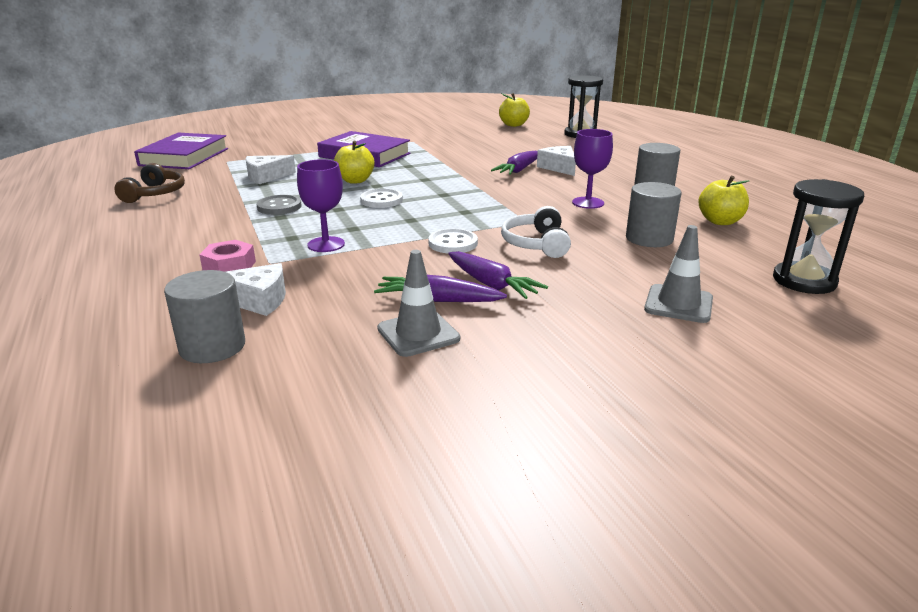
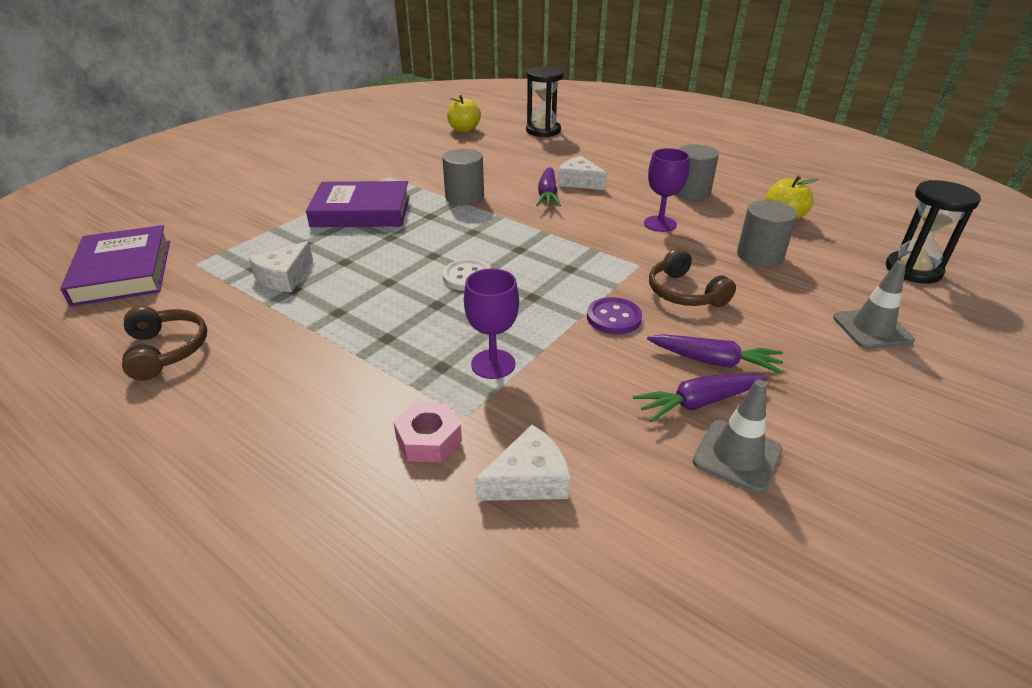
camera: 30 degrees left, 10 degrees up
grey cylinder [164,270,245,363] -> grey cylinder moved to [442,149,484,205]
grey button [257,195,301,215] -> none
yellow apple [334,141,375,184] -> none
white button [428,229,478,253] -> purple button [587,297,642,334]
white headphones [501,206,571,258] -> brown headphones [649,248,736,307]

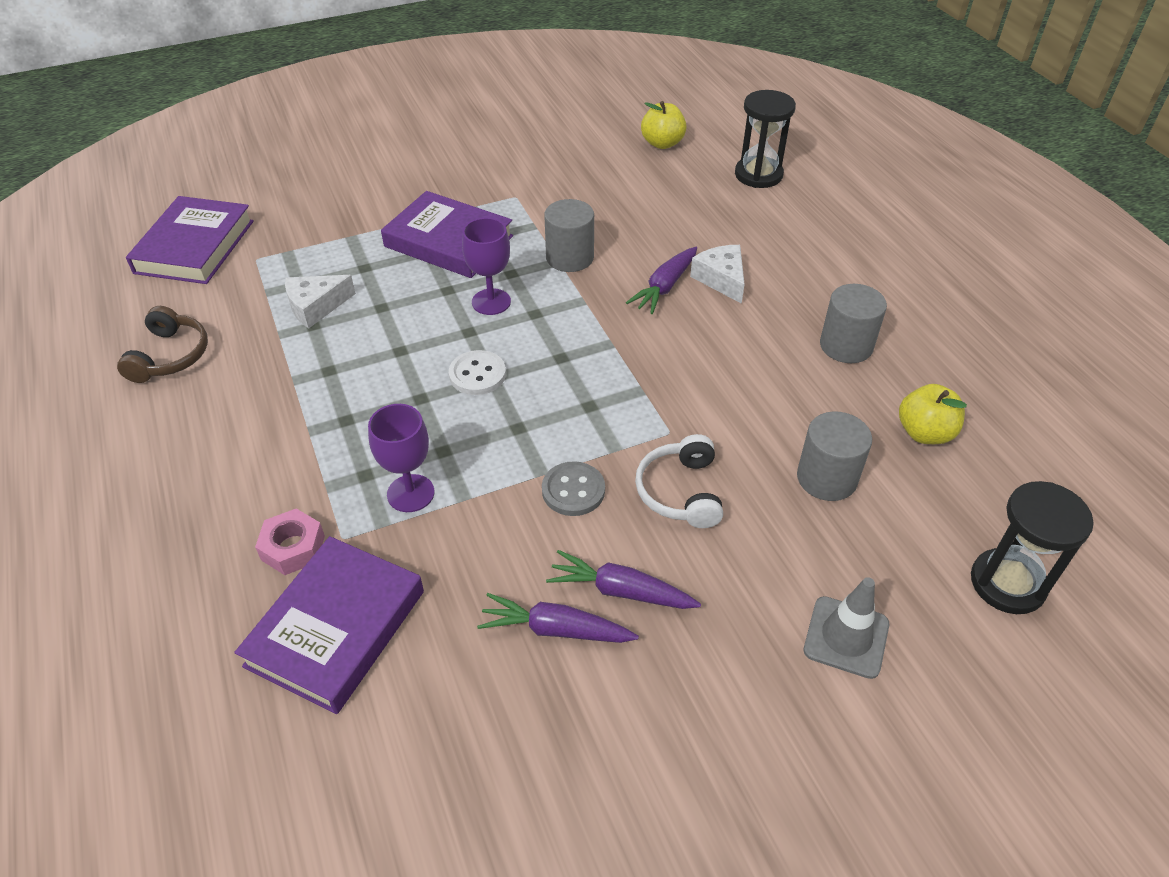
camera: 30 degrees right, 10 degrees up
white cheese [475,425,570,501] -> purple book [234,536,424,714]
purple button [587,297,642,334] -> grey button [542,461,605,516]
purple goblet [644,148,690,232] -> purple goblet moved to [462,218,511,315]
purple carrot [647,334,783,374] -> purple carrot turned 150 degrees clockwise [546,550,701,609]
brown headphones [649,248,736,307] -> white headphones [635,434,723,528]
grey traffic cone [693,380,782,493] -> none

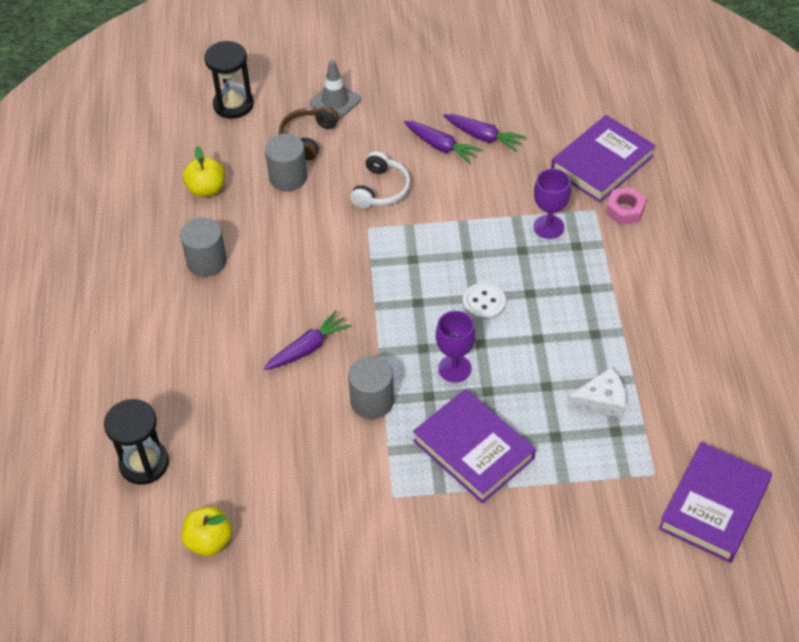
camera: 160 degrees left, 5 degrees up
brown headphones [117,306,208,383] -> brown headphones moved to [279,106,339,161]
grey button [542,461,605,516] -> none
white cheese [690,245,745,304] -> none

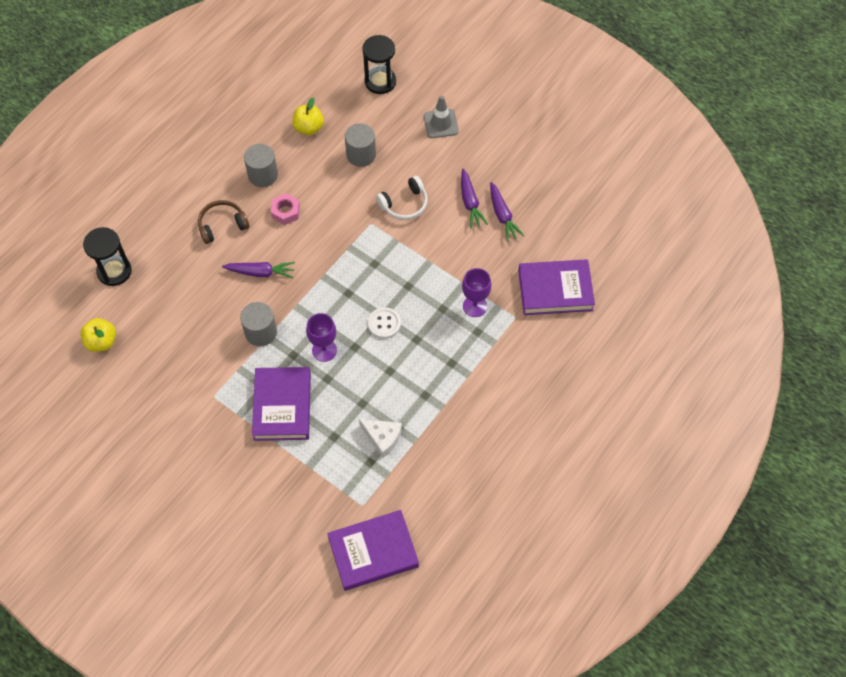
camera: 40 degrees right, 10 degrees up
brown headphones [279,106,339,161] -> brown headphones moved to [198,200,249,244]
pink nut [606,187,646,225] -> pink nut moved to [271,193,300,225]

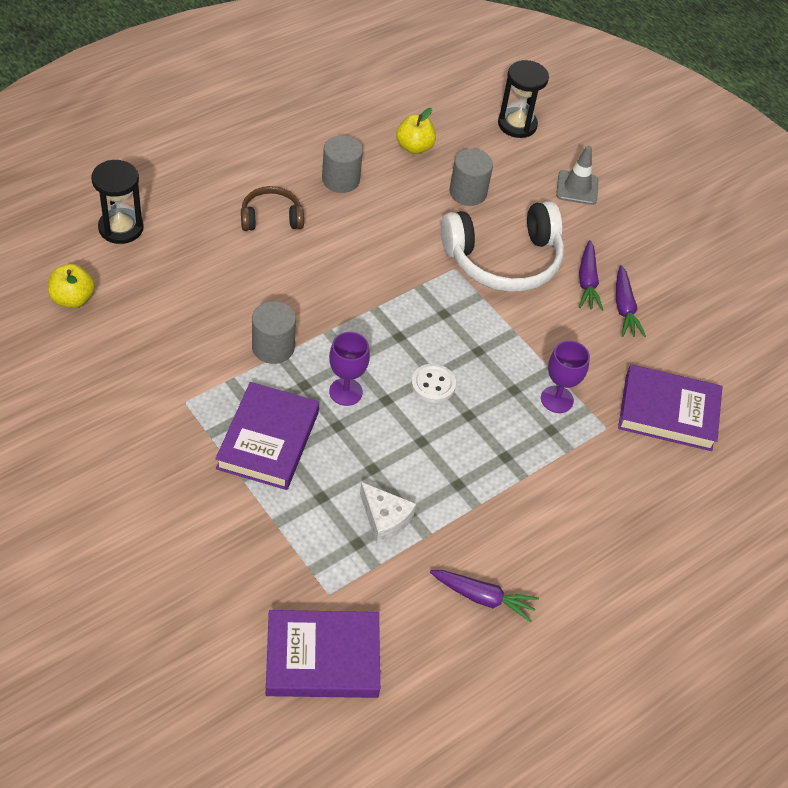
camera: 10 degrees right, 10 degrees down
purple carrot [222,262,295,278] -> purple carrot moved to [430,570,539,623]
pink nut [271,193,300,225] -> none
white headphones [376,176,428,220] -> white headphones [441,201,564,292], size x1.89

